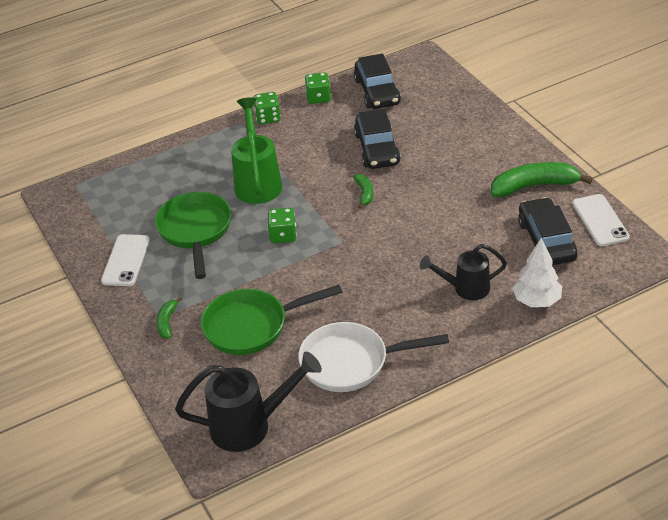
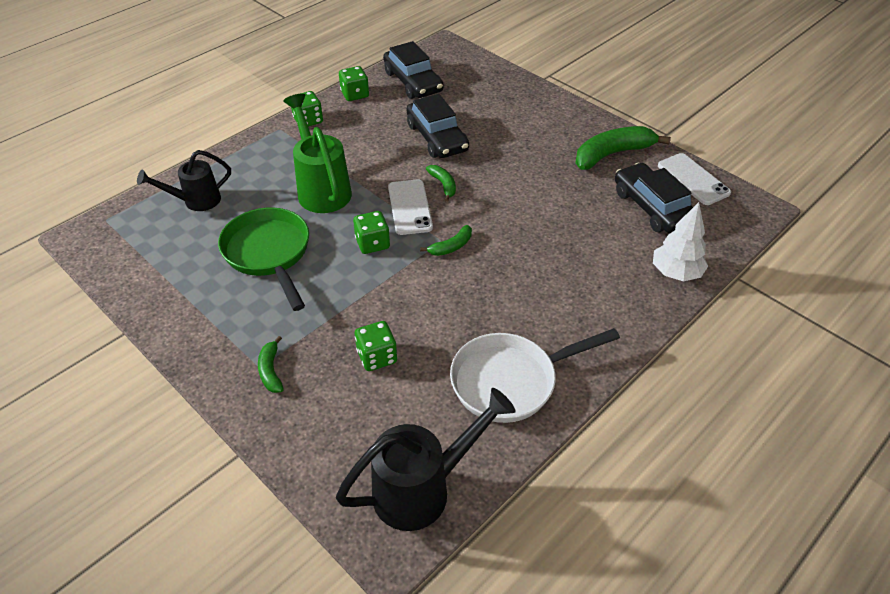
camera: 20 degrees left, 5 degrees up
white phone [101,234,150,286] -> white phone moved to [388,179,433,235]
green pan [201,285,342,355] -> green dice [355,321,397,371]
black watering can [420,244,507,300] -> black watering can moved to [137,150,231,211]
none -> green banana [420,225,472,256]

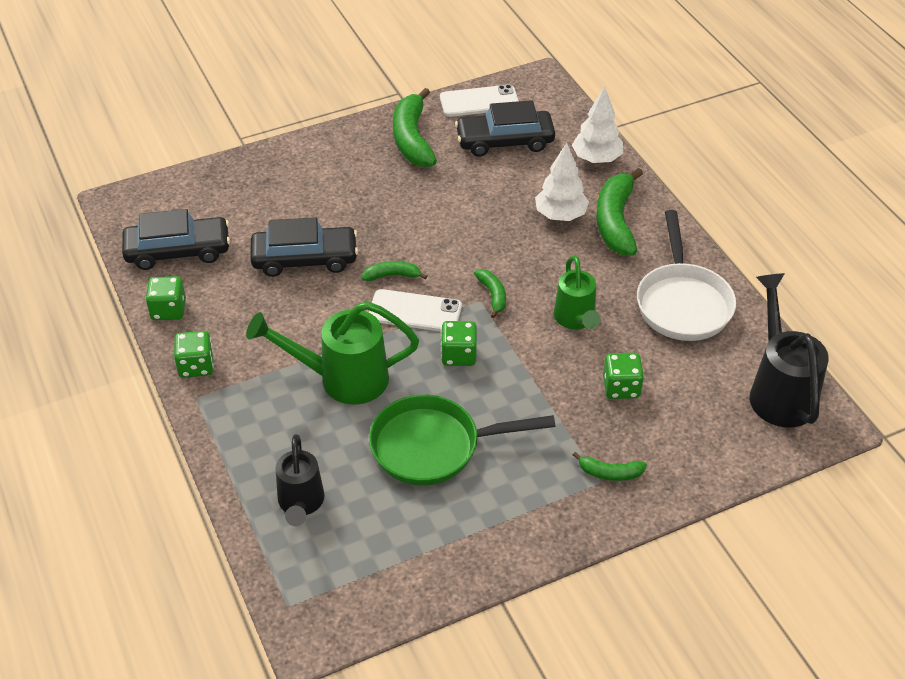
camera: 70 degrees left, 0 degrees up
none -> white tree [535,142,589,221]
none -> green watering can [554,256,600,329]
none -> green banana [596,168,643,255]

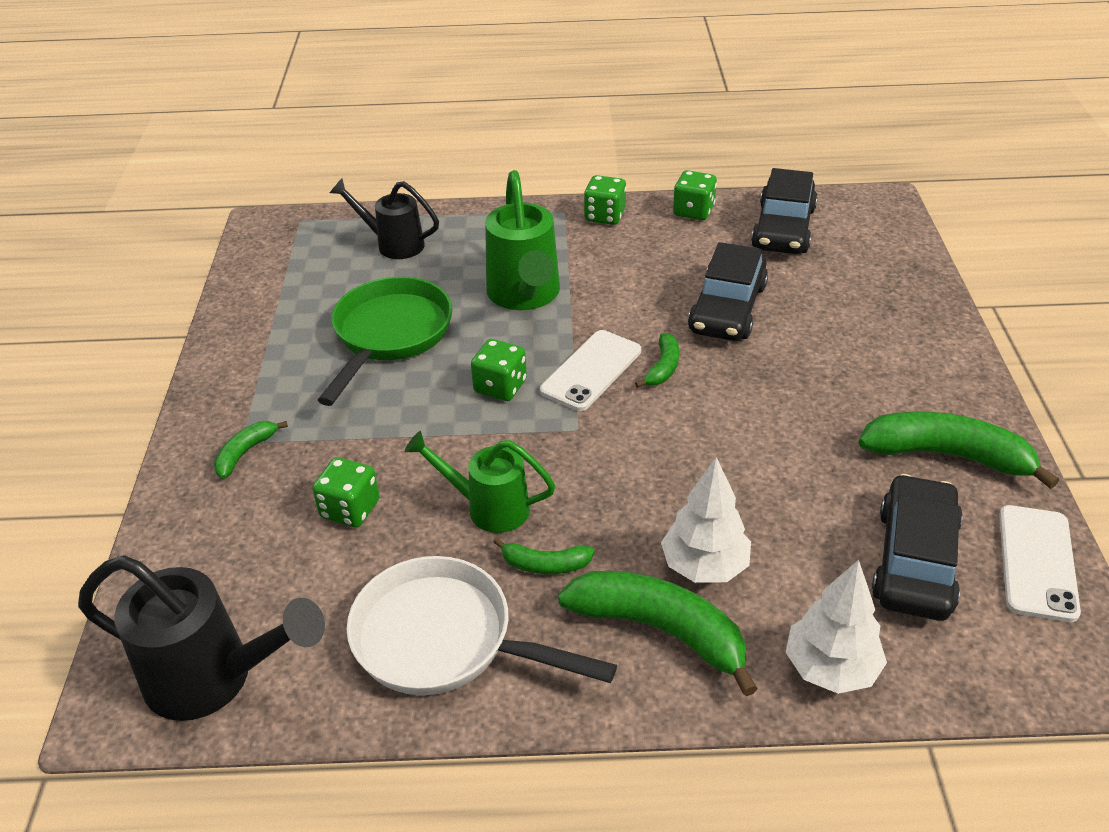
camera: 115 degrees right, 5 degrees down
green watering can [246,301,419,405] -> green watering can turned 150 degrees clockwise [485,170,560,310]
green banana [474,269,506,318] -> green banana moved to [493,538,595,574]

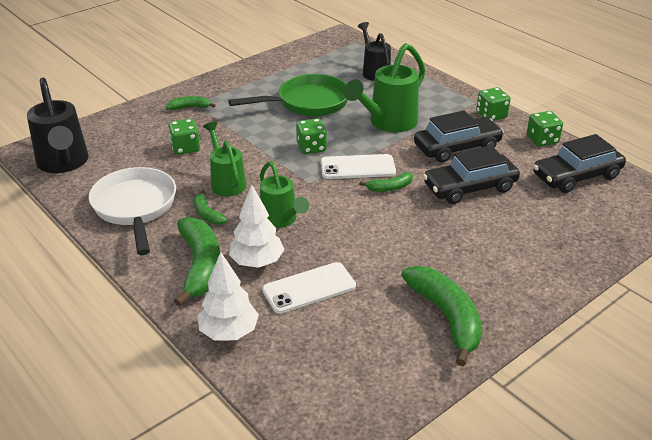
camera: 50 degrees right, 5 degrees down
black car [872,474,963,621] -> black car moved to [414,110,504,162]
white phone [999,505,1081,622] -> white phone moved to [262,262,356,314]
none -> green watering can [260,161,309,228]

